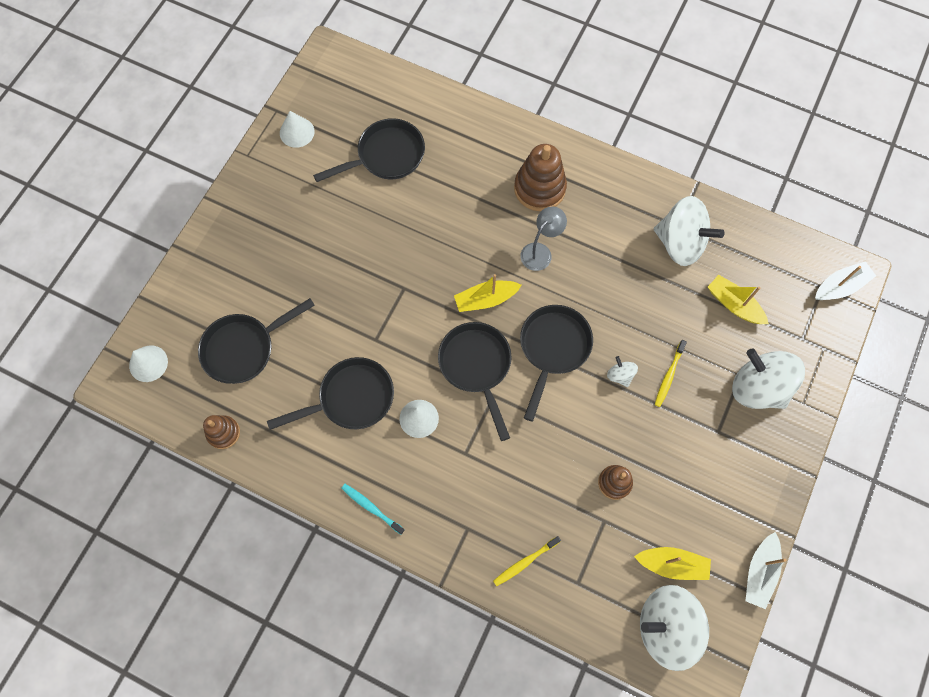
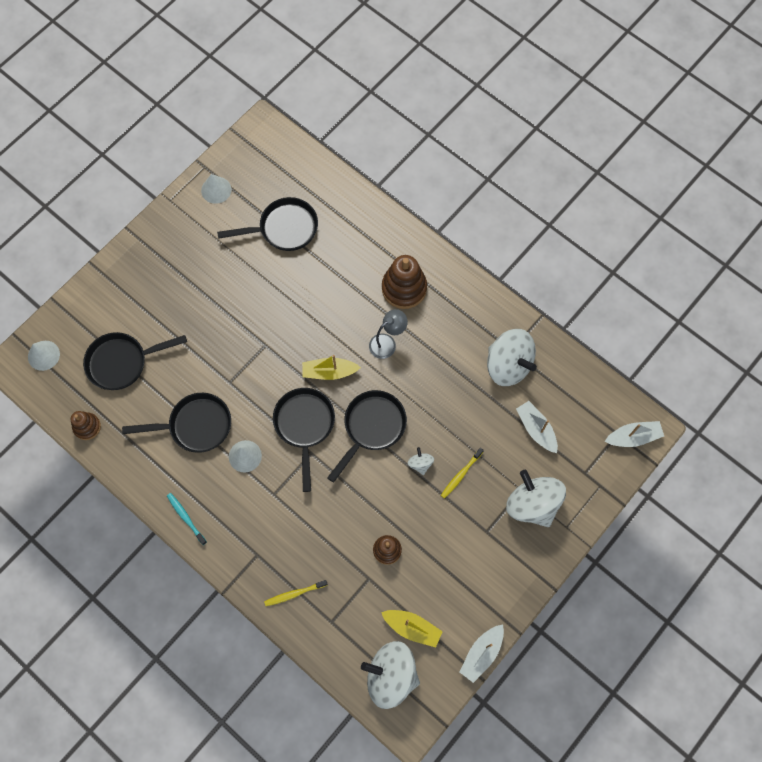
camera: 15 degrees right, 0 degrees up
yellow boat [708,275,769,324] -> white boat [516,401,558,453]

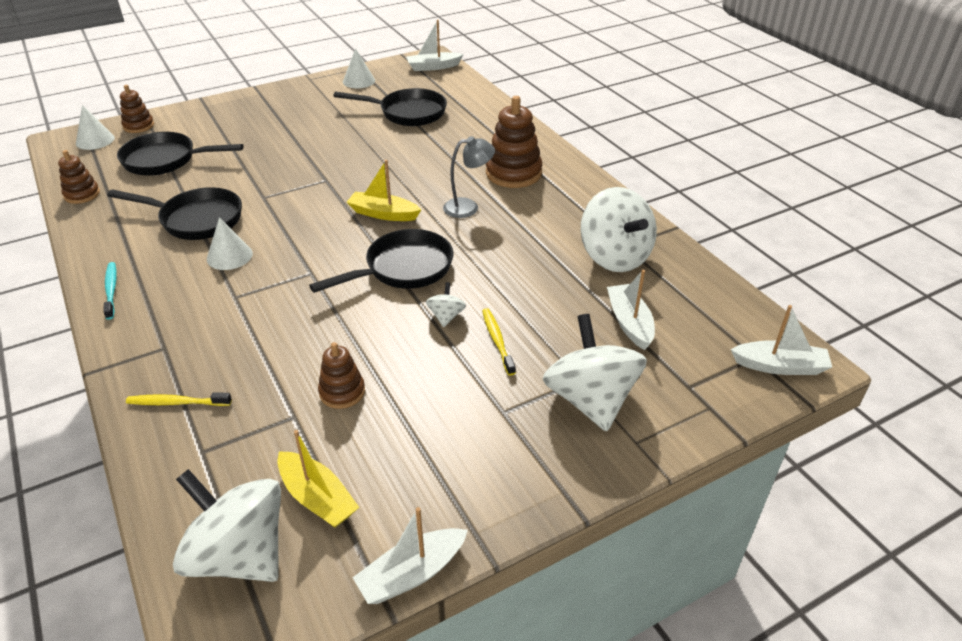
camera: 20 degrees right, 30 degrees down
black pan [273,388,335,492] -> none
yellow toothbrush [441,448,484,499] -> yellow toothbrush turned 105 degrees clockwise [482,308,516,376]
none -> brown stacking toy [120,85,154,133]
none -> white boat [406,20,463,71]

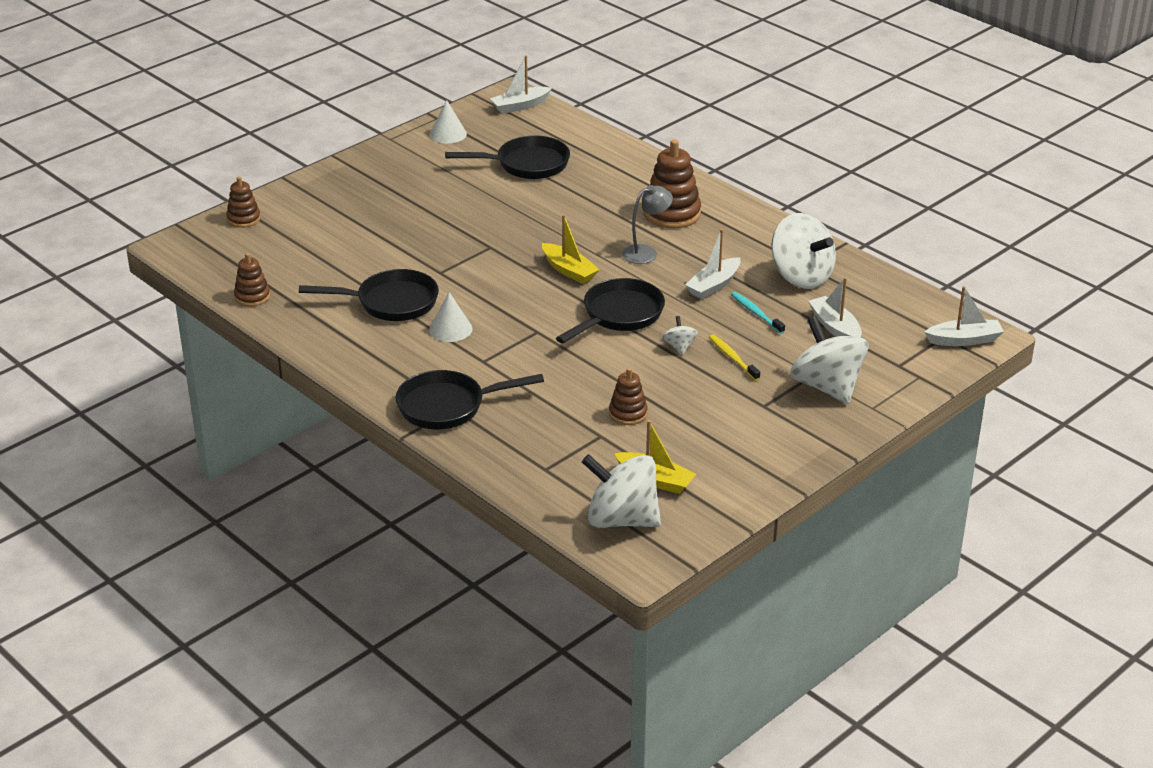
camera: 15 degrees left, 5 degrees down
white cone [76,105,115,150] -> none
turquoise toothbrush [103,262,117,320] -> turquoise toothbrush moved to [731,292,785,334]
black pan [117,132,244,176] -> black pan moved to [396,370,544,430]
yellow toothbrush [126,392,232,406] -> none
yellow boat [347,160,422,221] -> yellow boat turned 135 degrees counterclockwise [542,214,600,284]
white boat [352,507,468,604] -> white boat moved to [685,229,740,299]

